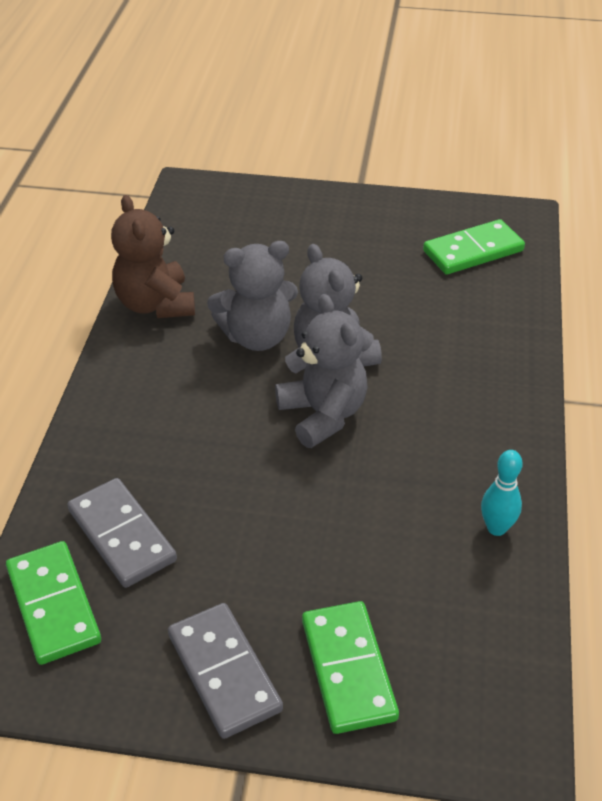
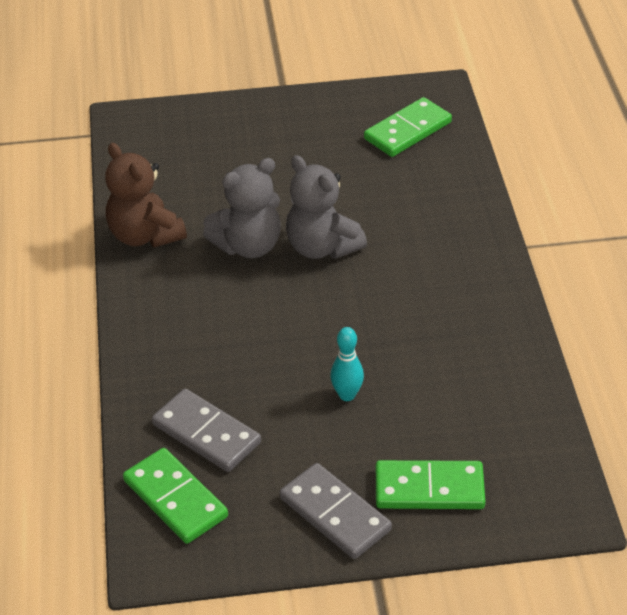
camera: 15 degrees left, 0 degrees up
grey teddy bear [275,294,368,448] -> none
green domino [302,601,399,734] -> green domino turned 60 degrees counterclockwise [376,460,485,509]
turquoise bowling pin [481,450,523,536] -> turquoise bowling pin moved to [330,327,364,401]

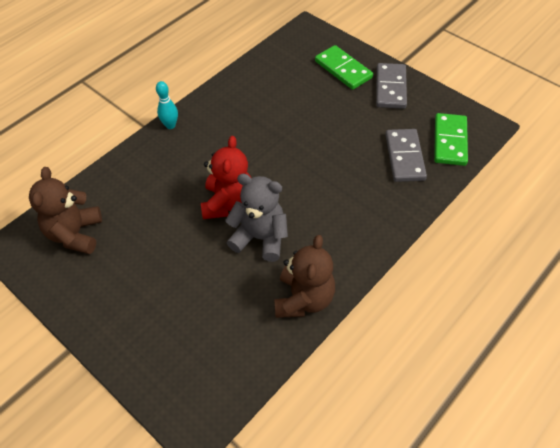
camera: 130 degrees left, 10 degrees up
grey teddy bear [286,155,367,259] -> red teddy bear [201,136,251,219]
turquoise bowling pin [330,327,364,401] -> turquoise bowling pin moved to [156,81,178,129]
green domino [364,97,452,157] -> brown teddy bear [29,167,102,254]

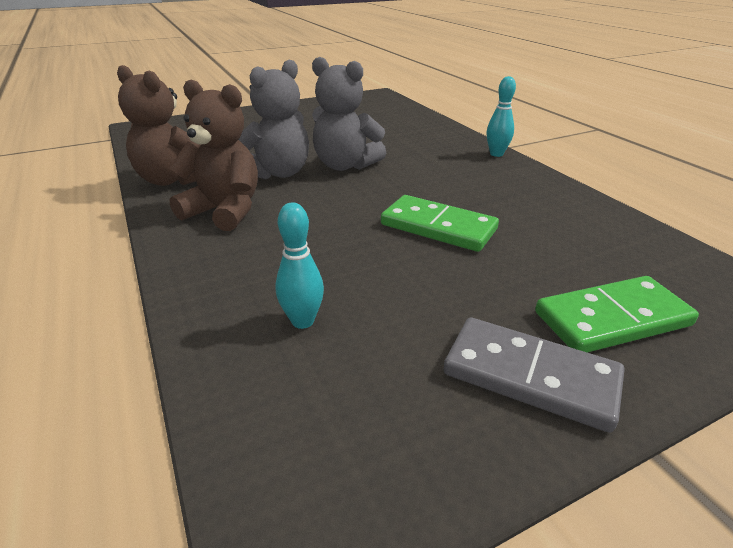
camera: 110 degrees right, 20 degrees down
brown teddy bear [29,167,102,254] -> brown teddy bear moved to [169,80,258,231]
red teddy bear [201,136,251,219] -> grey teddy bear [312,57,386,171]
grey domino [385,129,427,182] -> turquoise bowling pin [275,203,324,329]
green domino [434,113,468,166] -> green domino moved to [381,195,499,252]

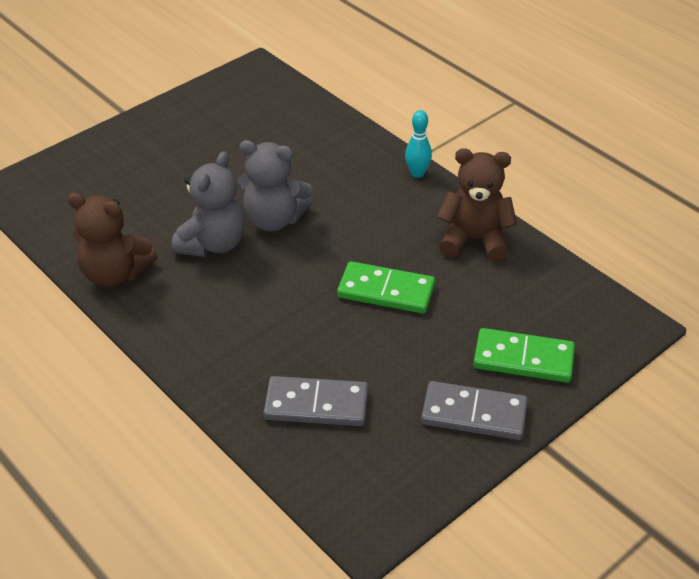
camera: 15 degrees left, 10 degrees up
brown teddy bear [169,80,258,231] -> brown teddy bear moved to [437,148,517,262]
turquoise bowling pin [275,203,324,329] -> grey domino [263,376,368,426]
green domino [535,276,699,353] -> green domino turned 45 degrees clockwise [473,328,575,383]

